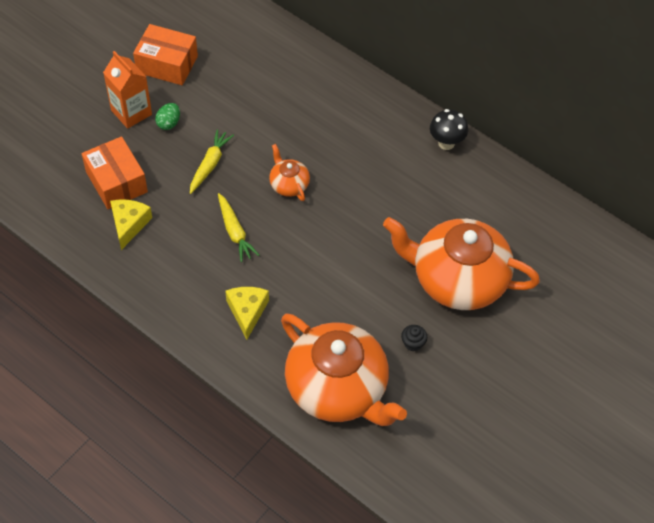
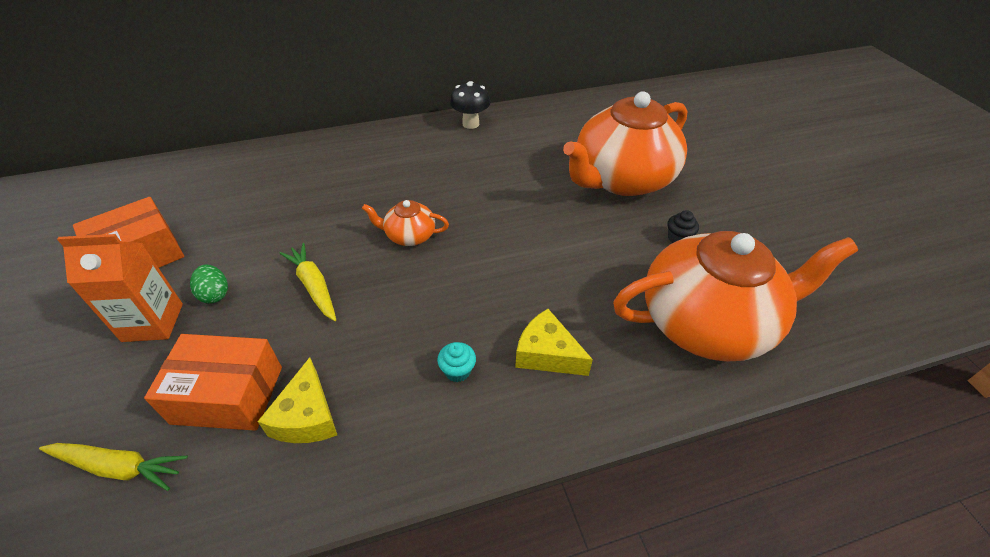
camera: 55 degrees left, 10 degrees down
yellow cheese [110,200,152,250] -> yellow cheese turned 135 degrees counterclockwise [257,357,337,443]
yellow carrot [218,193,259,262] -> yellow carrot moved to [39,443,188,491]
none -> turquoise cupcake [437,342,476,382]

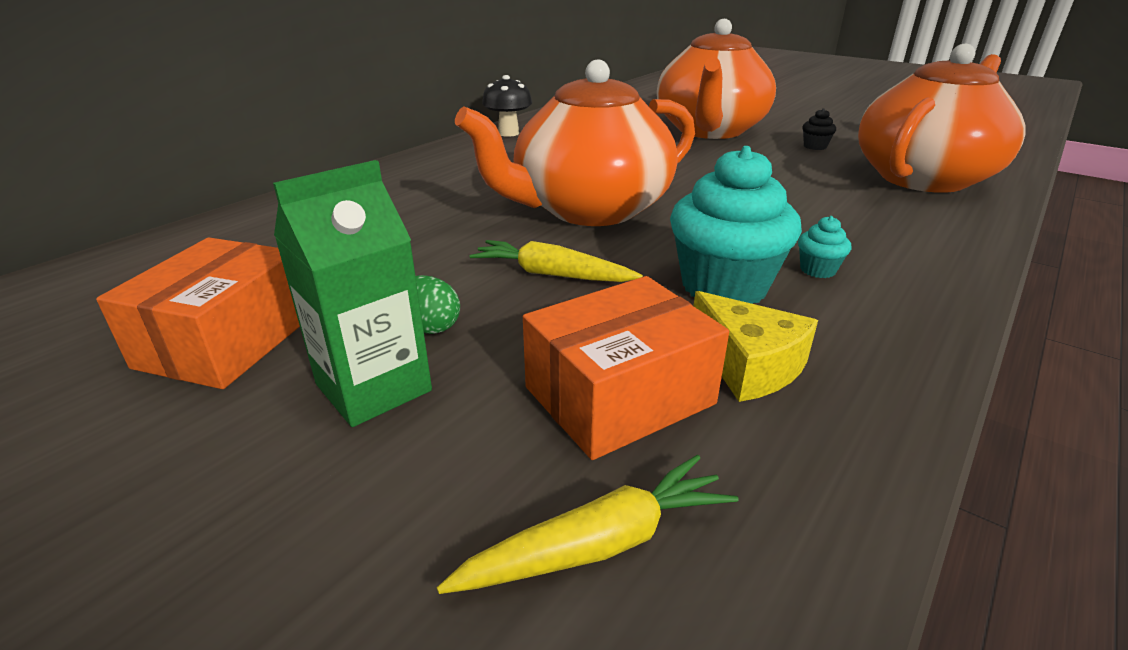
camera: 35 degrees left, 15 degrees down
orange carton [57,234,183,342] -> green carton [273,160,432,427]
orange teapot [362,200,449,246] -> orange teapot [455,60,695,226], size x2.29
yellow cheese [515,309,593,376] -> none
none -> turquoise cupcake [670,146,802,304]

